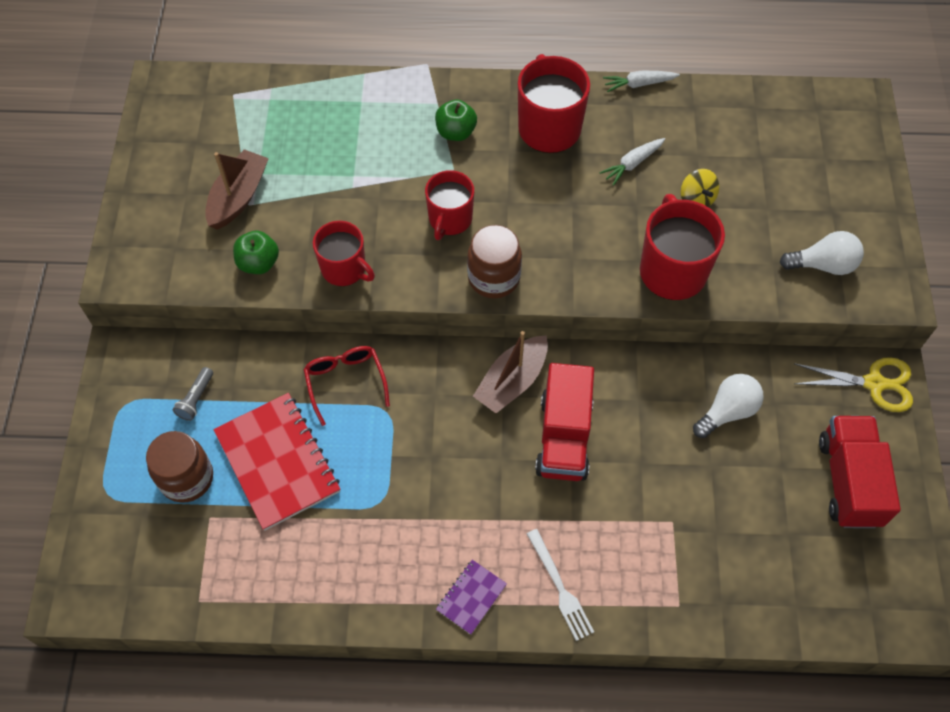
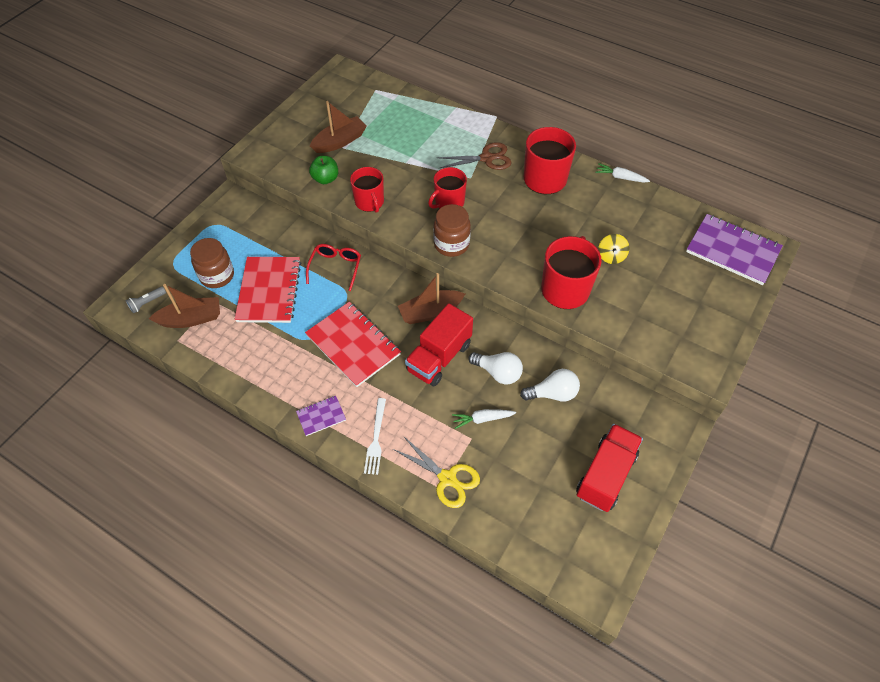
camera: 30 degrees right, 5 degrees down
grey flashlight [173,367,213,421] -> grey flashlight moved to [126,287,166,313]
green apple [435,99,477,141] -> brown scissors [437,142,512,170]
white carrot [599,138,665,186] -> white carrot moved to [452,409,516,429]
white light bulb [780,231,864,275] -> white light bulb moved to [468,352,523,384]
yellow scissors [794,357,913,412] -> yellow scissors moved to [393,436,480,508]
none -> brown boat [149,284,220,328]
none -> red notebook [305,302,401,387]
none -> purple notebook [686,214,783,285]

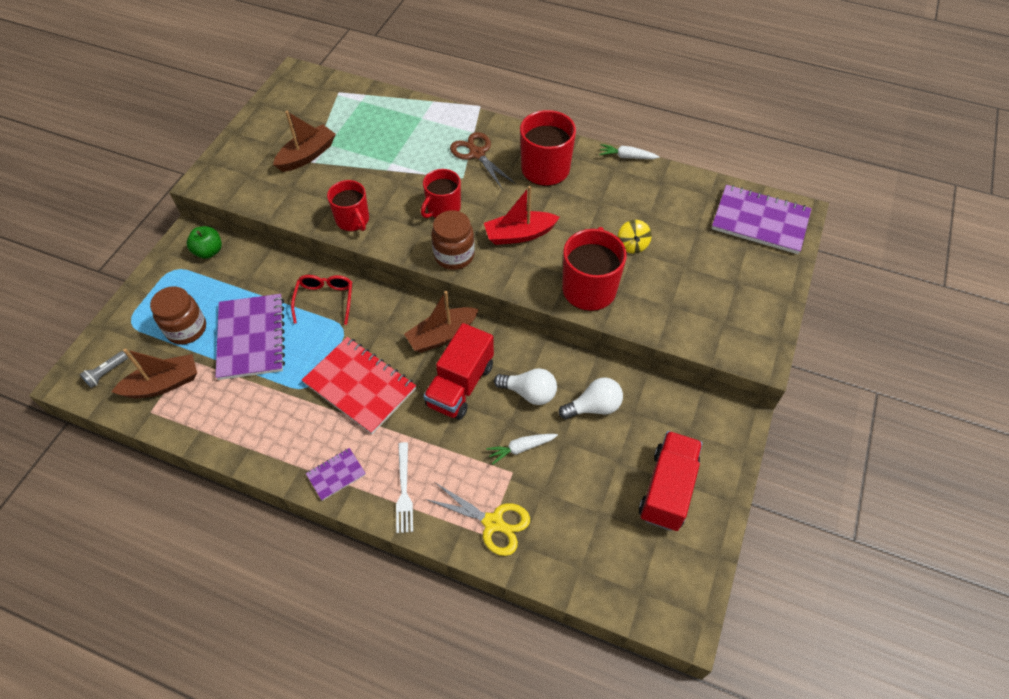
camera: 10 degrees left, 0 degrees up
red notebook [234,257,301,323] -> purple notebook [216,294,285,380]
green apple [309,156,338,184] -> green apple moved to [187,226,222,259]
brown scissors [437,142,512,170] -> brown scissors turned 105 degrees counterclockwise [450,132,516,190]
none -> red boat [484,186,560,245]

